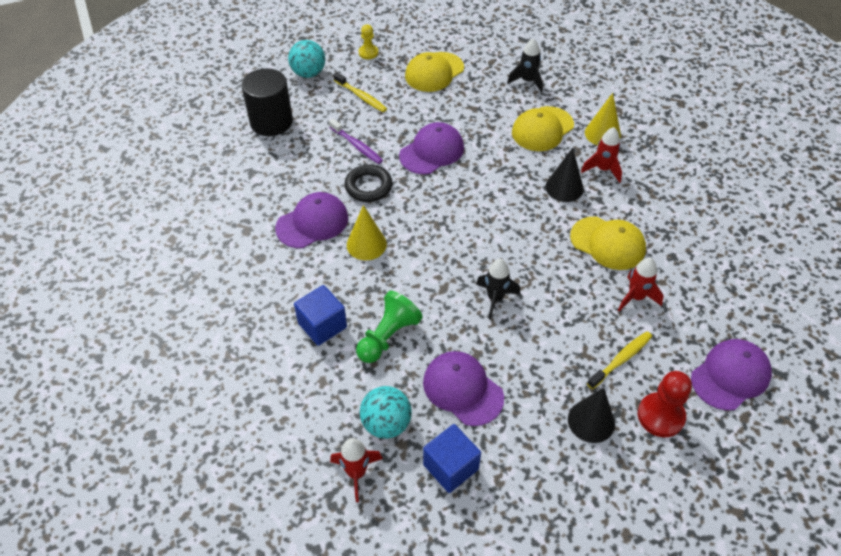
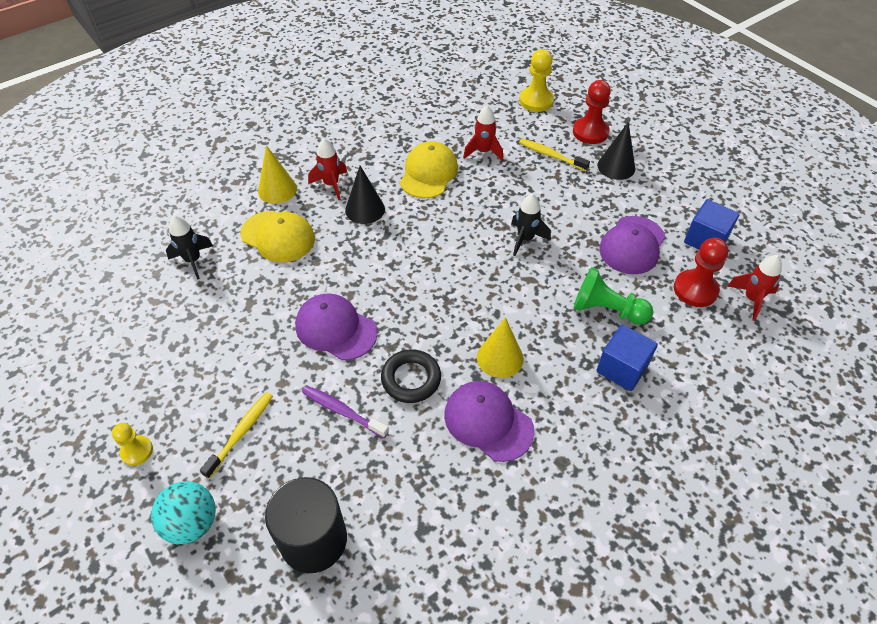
camera: 105 degrees left, 0 degrees up
purple toothbrush [329,119,383,164] -> purple toothbrush turned 90 degrees counterclockwise [302,385,389,438]
turquoise ball [360,386,412,439] -> red pawn [674,238,728,307]
yellow cap [405,52,464,92] -> none
purple cap [691,339,772,411] -> yellow pawn [519,49,554,112]

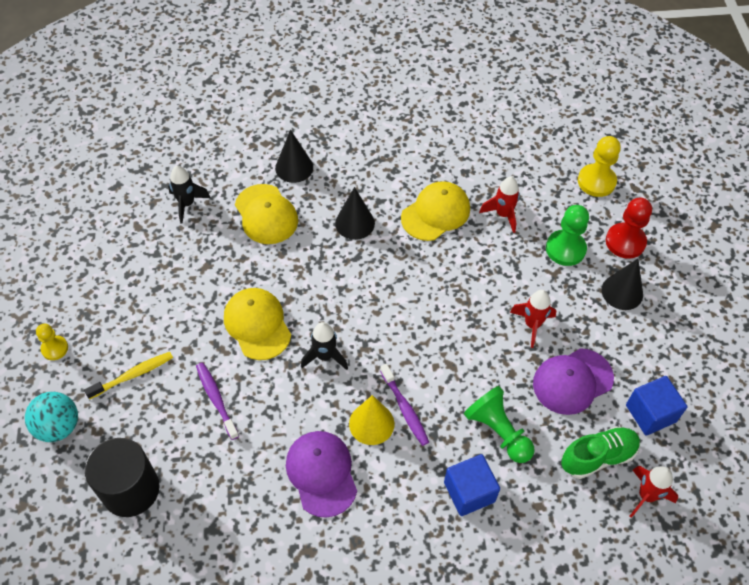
camera: 30 degrees right, 5 degrees up
yellow cone [258,145,297,204] -> black cone [275,130,313,183]
purple cap [295,293,378,360] -> yellow cap [224,288,291,360]
red rocket [308,138,348,200] -> red rocket moved to [510,290,556,348]
black ring [381,349,441,403] -> none
black rocket [511,194,551,256] -> black rocket moved to [301,322,348,370]
yellow toothbrush [519,139,590,171] -> green pawn [546,205,589,266]
red pawn [674,238,728,307] -> green shoe [561,426,640,479]
none -> purple toothbrush [380,364,429,446]

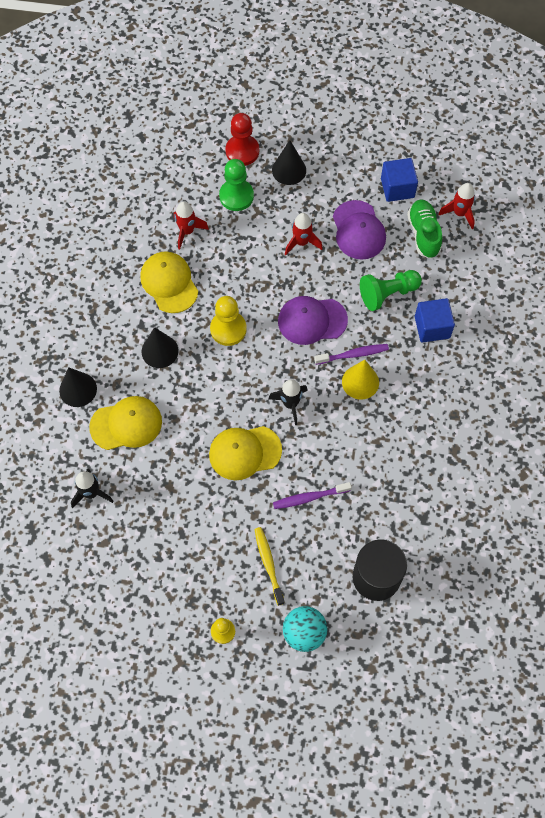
camera: 75 degrees left, 10 degrees up
purple cap [286,431,357,518] -> purple cap moved to [278,296,348,345]
yellow pawn [578,136,621,197] -> yellow pawn moved to [210,296,247,346]

